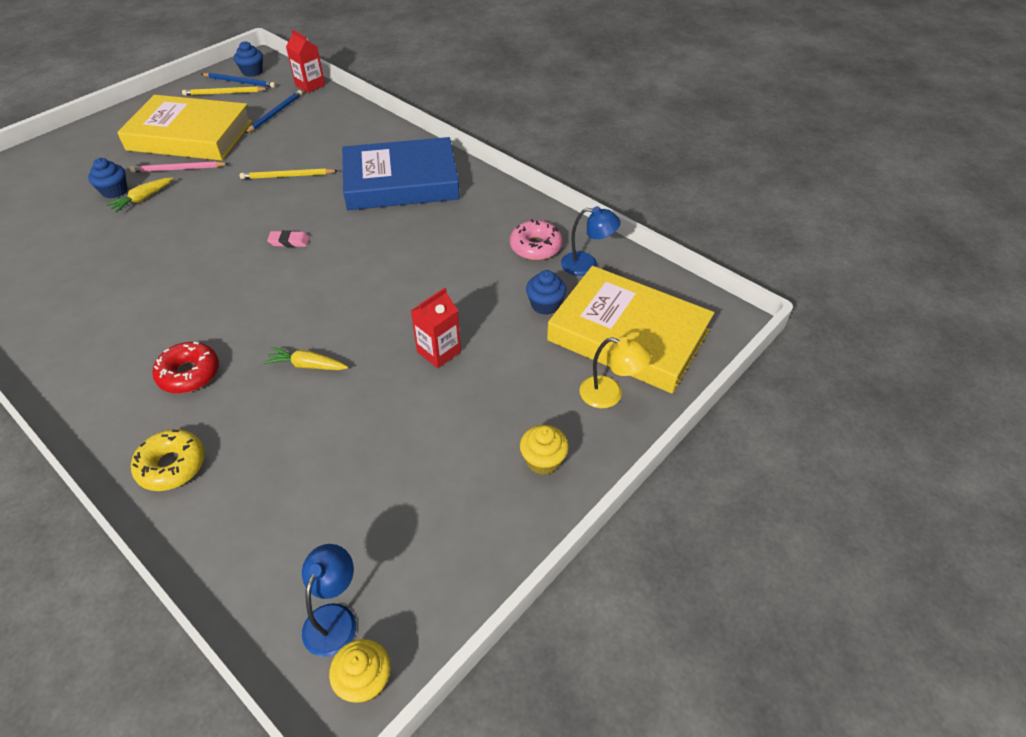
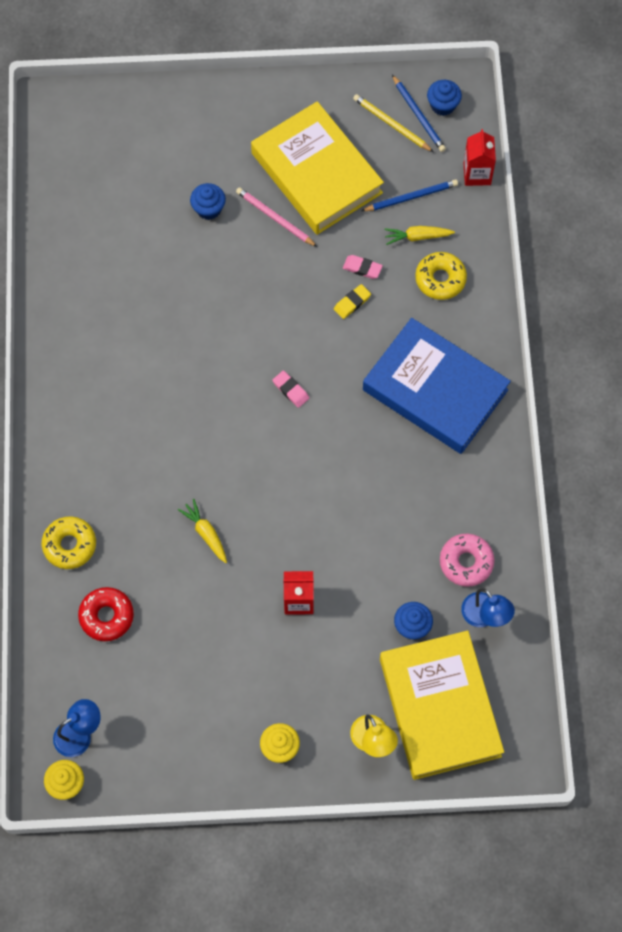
camera: 45 degrees right, 20 degrees up
yellow carrot [106,177,173,213] -> yellow carrot moved to [384,226,455,245]
red donut [152,342,219,393] -> red donut moved to [78,587,134,641]
yellow pencil [240,168,338,179] -> yellow eraser [334,284,371,319]
none -> pink eraser [343,255,383,279]
none -> yellow donut [415,252,467,300]

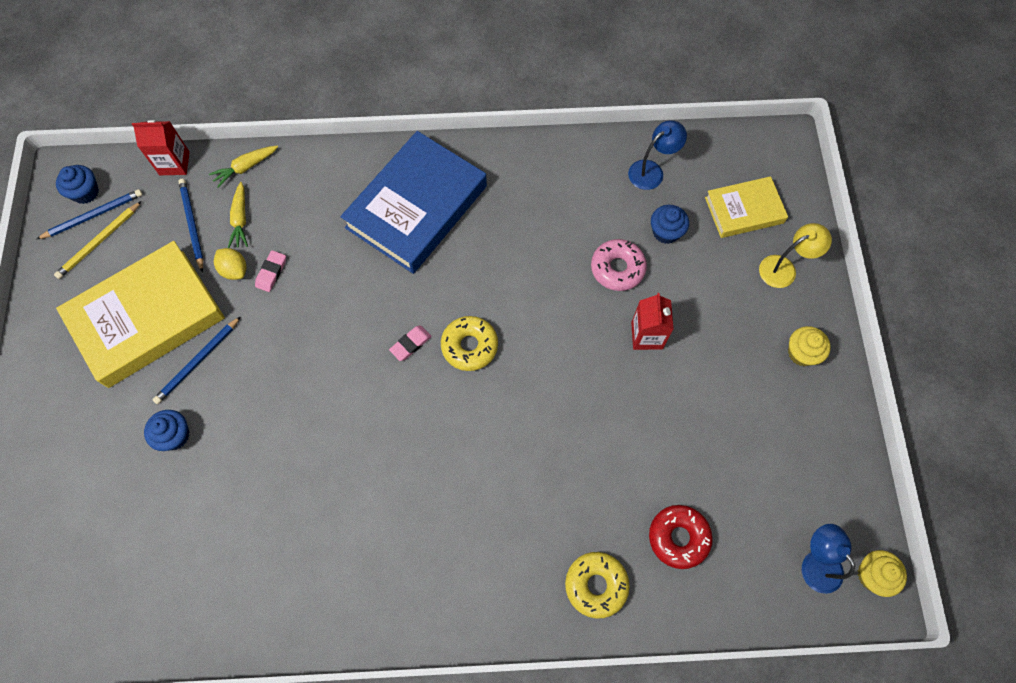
camera: 90 degrees left, 0 degrees up
yellow carrot [178,499,227,563] -> yellow carrot moved to [209,146,278,188]
pink pencil [236,187,317,247] -> blue pencil [153,316,241,404]
yellow eraser [334,284,371,319] -> none
yellow book [380,631,504,780] -> yellow book [705,176,788,238], size x0.55
yellow donut [415,252,467,300] -> yellow donut moved to [441,316,498,371]
pink donut [440,534,495,587] -> pink donut moved to [591,239,647,291]
none -> yellow lemon [214,248,246,280]

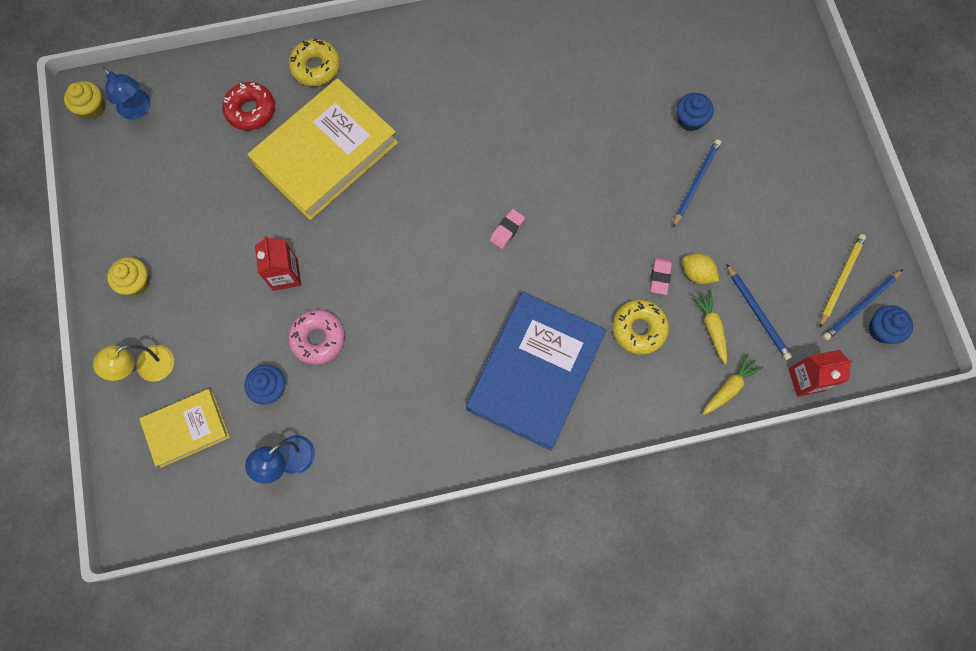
camera: 170 degrees right, 5 degrees up
yellow book [56,241,225,388] -> yellow book moved to [247,78,398,220]
yellow donut [441,316,498,371] -> yellow donut moved to [612,300,669,355]

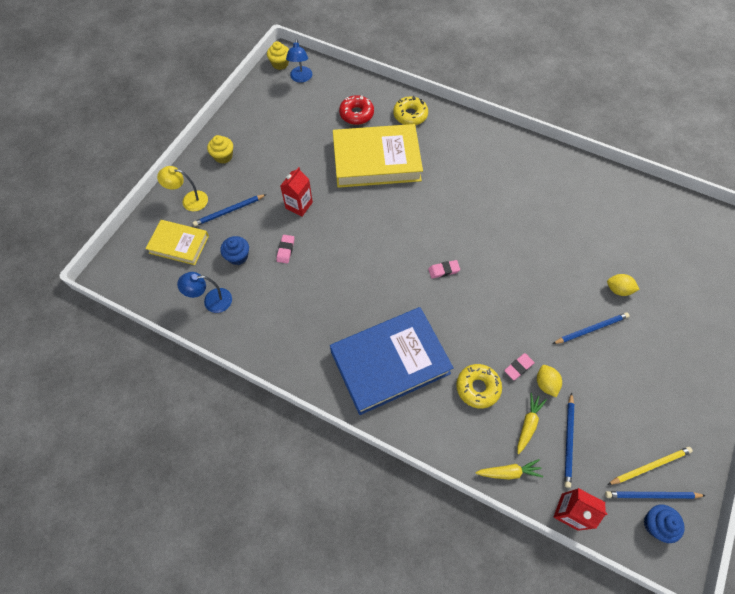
camera: 40 degrees right, 10 degrees down
pink donut [288,309,345,365] -> pink eraser [277,235,294,264]
blue cupcake [677,93,714,131] -> yellow lemon [607,274,640,296]
none -> blue pencil [193,194,267,226]

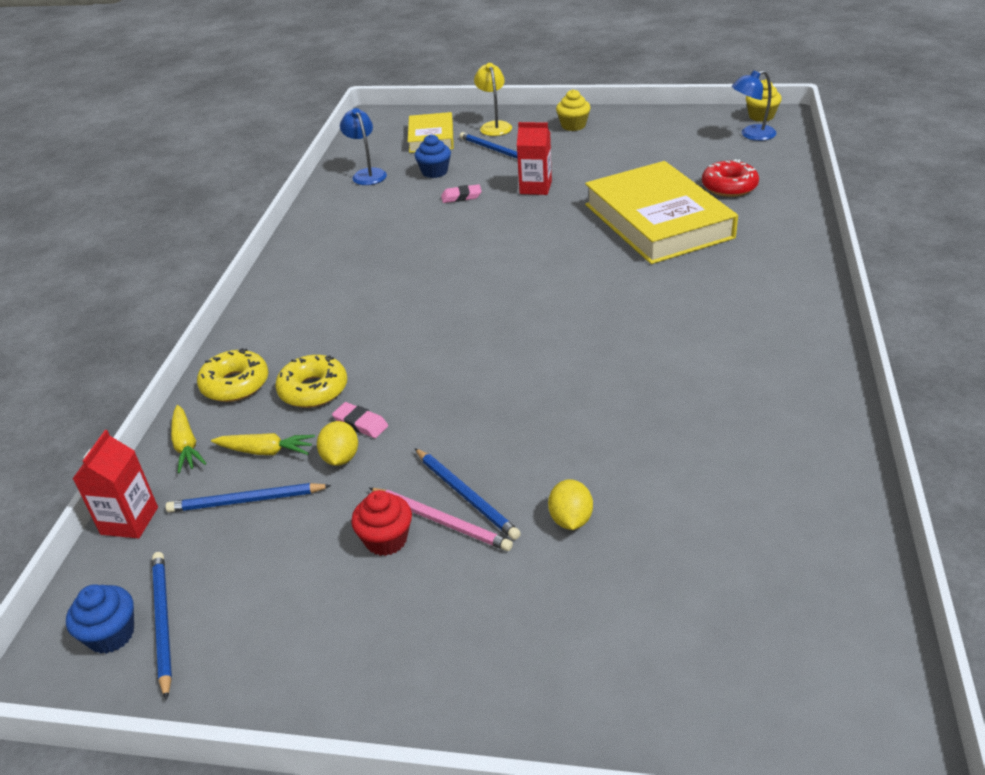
camera: 75 degrees right, 25 degrees down
blue book [330,307,454,415] -> none
yellow donut [393,96,428,125] -> yellow donut moved to [197,348,269,402]
pink eraser [428,260,460,279] -> none
yellow lemon [537,365,562,397] -> yellow lemon turned 60 degrees counterclockwise [317,421,358,466]
yellow pencil [607,447,693,485] -> none
none -> red cupcake [351,490,412,556]
none -> pink pencil [369,488,513,551]

